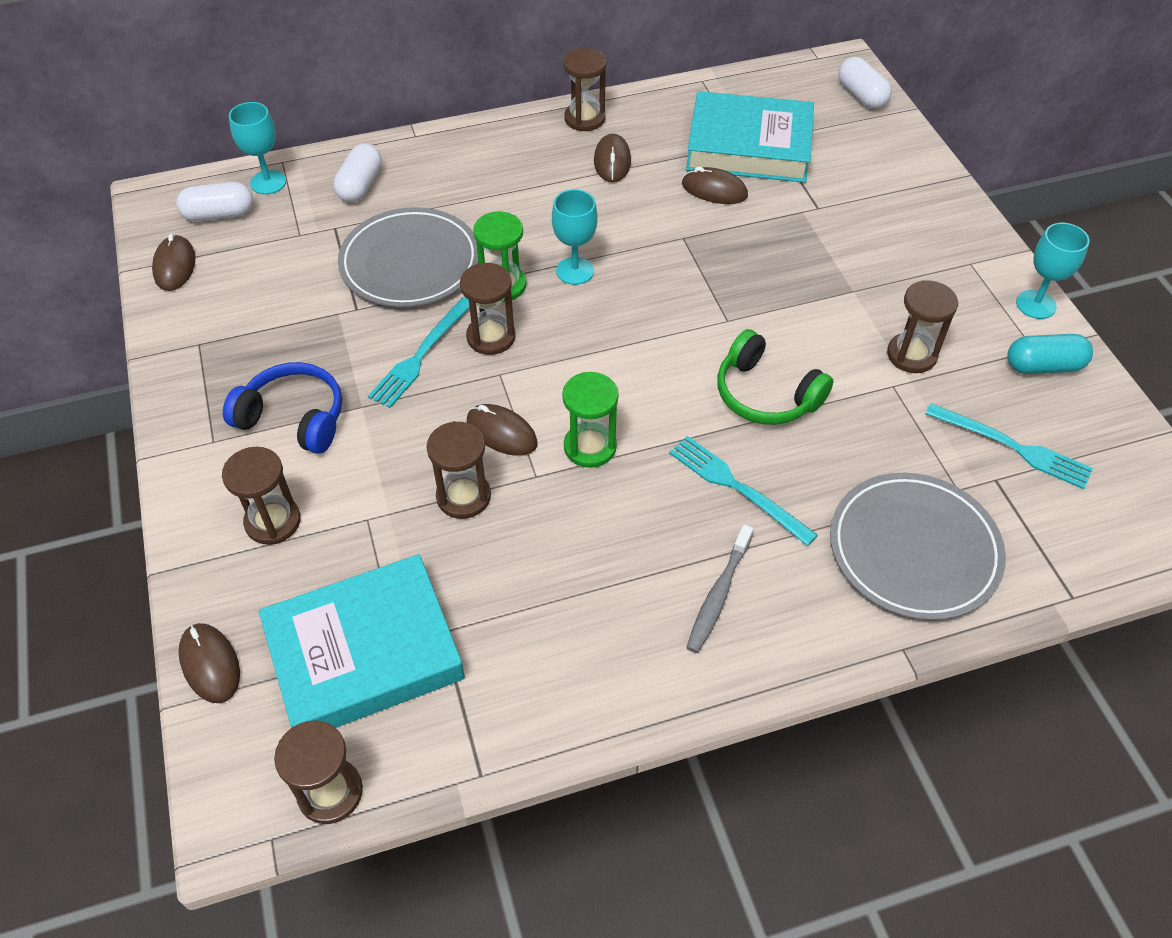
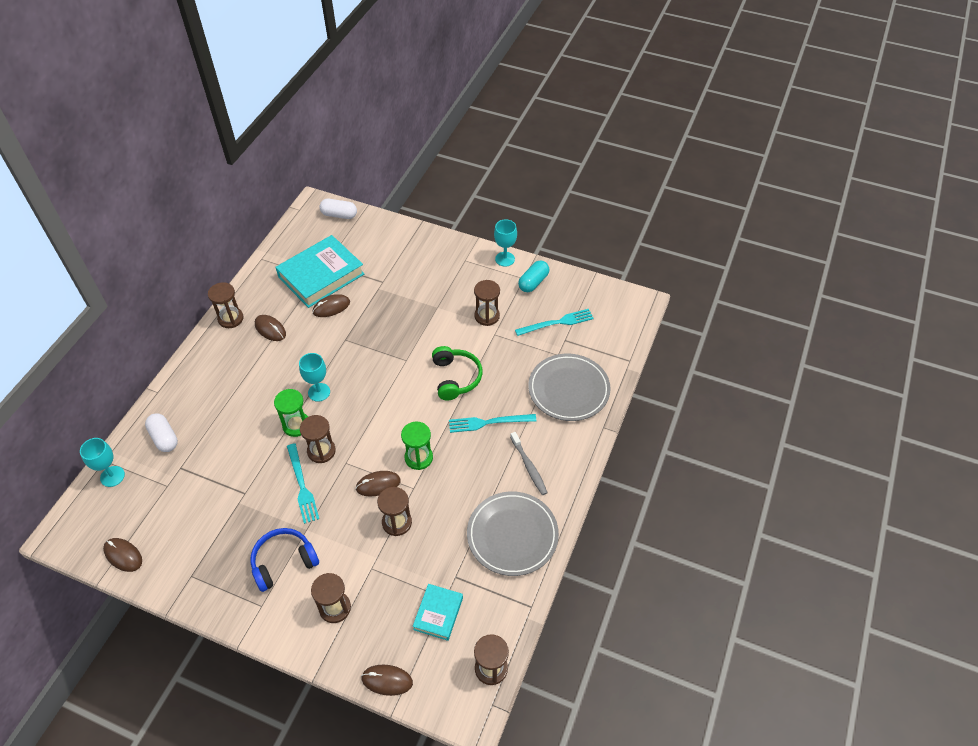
camera: 50 degrees left, 0 degrees up
white capsule [176,182,253,221] -> none
turquoise book [259,554,465,728] -> turquoise book [413,584,463,641], size x0.52
grey plate [338,207,478,307] -> grey plate moved to [467,492,559,576]
green headphones [717,329,833,425] -> green headphones turned 90 degrees counterclockwise [432,346,483,400]

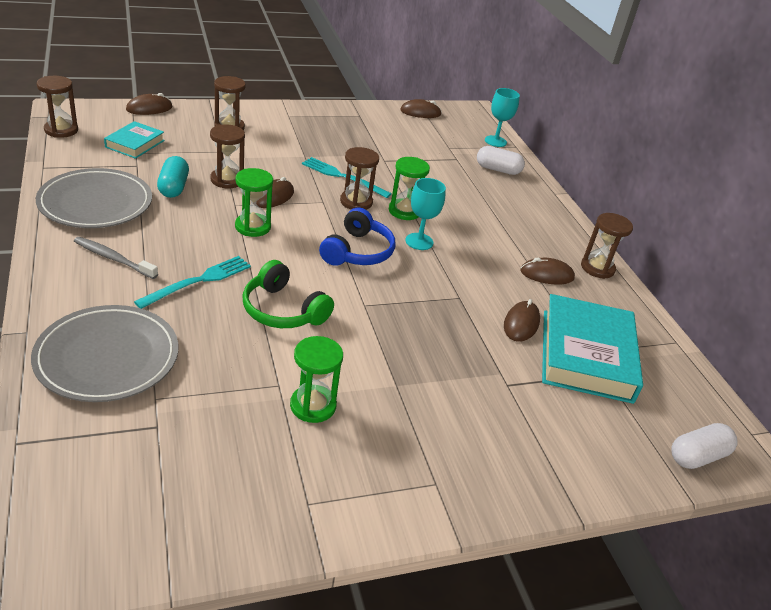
camera: 135 degrees right, 15 degrees down
blue headphones [250,528,319,592] -> blue headphones moved to [319,208,395,266]
turquoise book [413,584,463,641] -> turquoise book turned 45 degrees clockwise [104,121,165,159]
brown hourglass [474,280,500,326] -> green hourglass [290,336,343,423]
turquoise goblet [494,219,517,267] -> none
turquoise fork [515,309,594,336] -> none
turquoise capsule [518,261,549,292] -> turquoise capsule moved to [157,156,189,198]

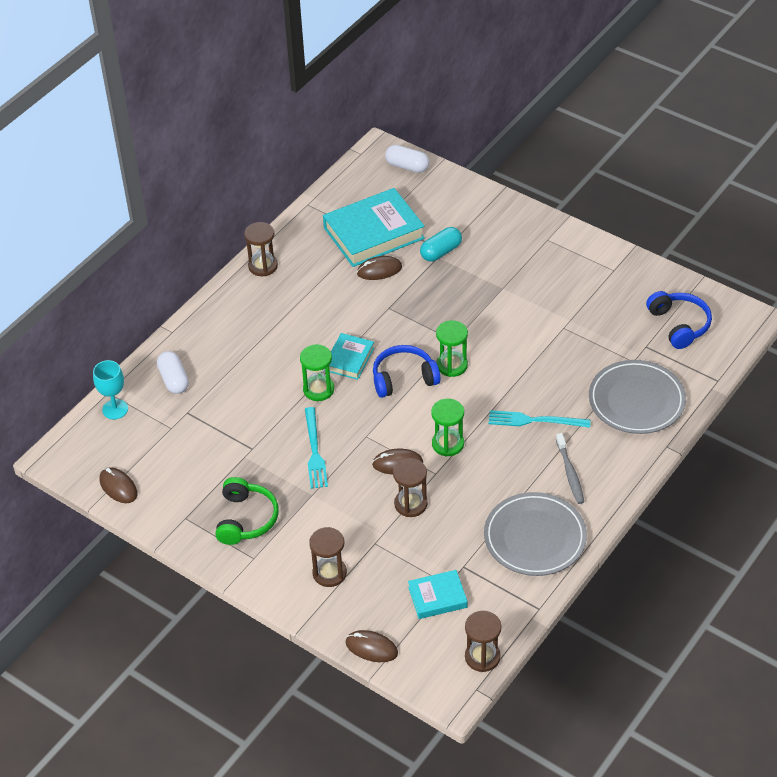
camera: 120 degrees left, 10 degrees up
turquoise capsule [157,156,189,198] -> turquoise capsule moved to [420,227,462,262]
green headphones [242,260,334,328] -> green headphones moved to [215,477,279,545]
green hourglass [290,336,343,423] -> green hourglass moved to [436,320,468,377]
brown hourglass [340,147,379,210] -> none
turquoise goblet [405,178,446,250] -> turquoise book [329,333,374,380]
brown mouse [520,258,575,285] -> none
none -> blue headphones [646,291,712,349]

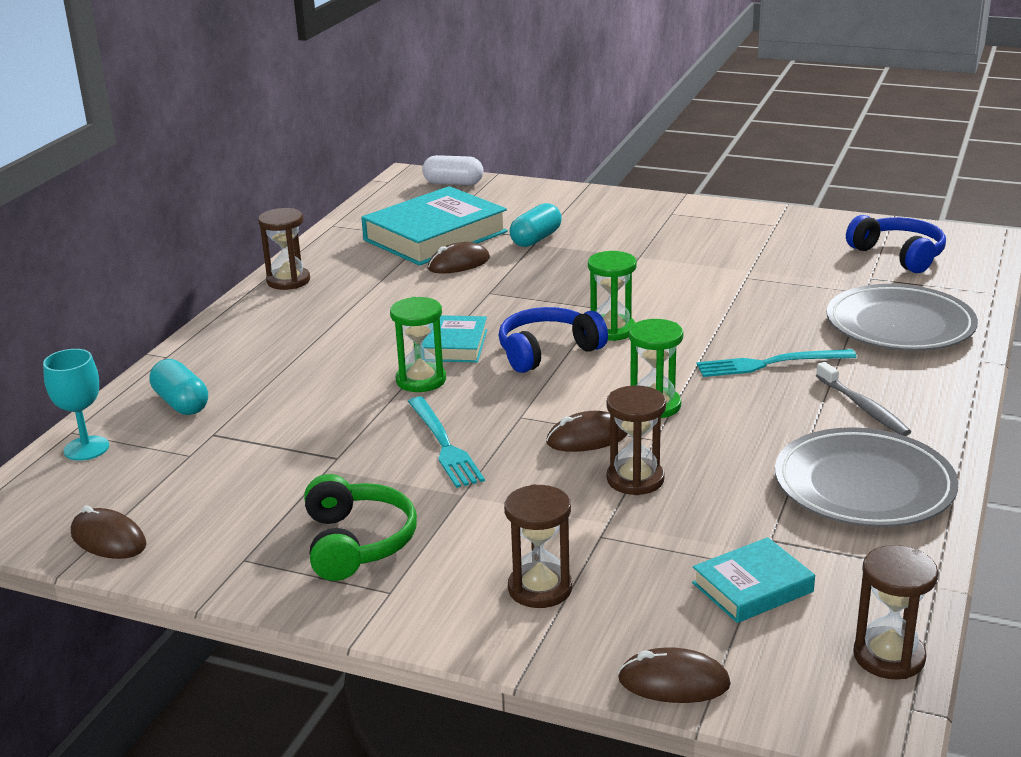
camera: 15 degrees left, 20 degrees down
white capsule [157,351,189,394] -> turquoise capsule [149,359,208,415]

